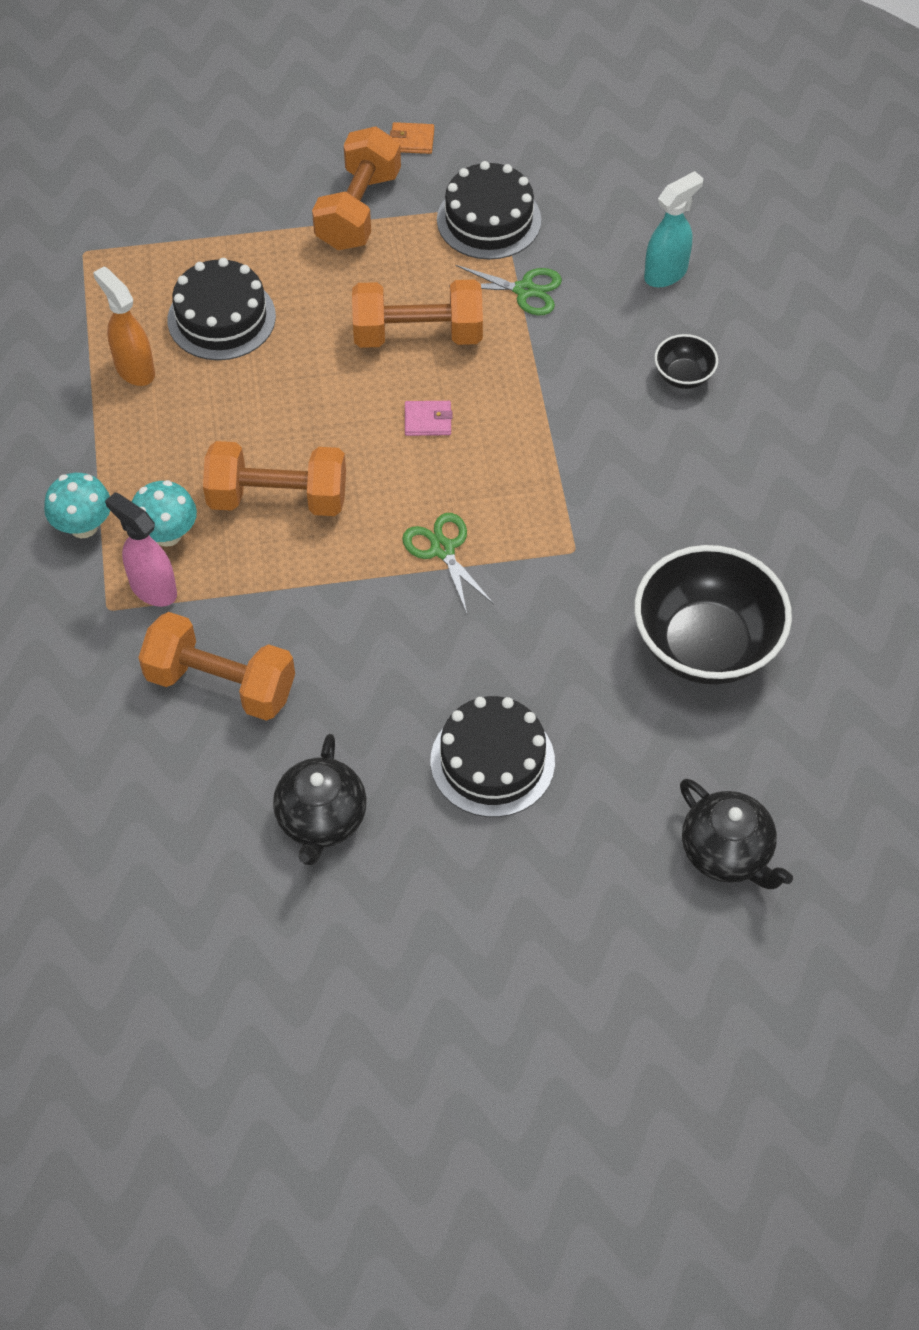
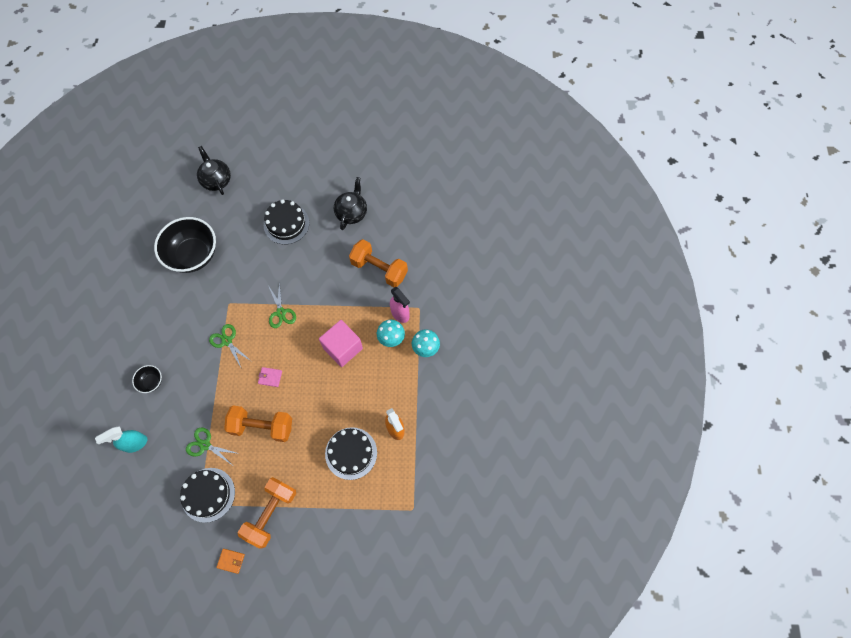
camera: 170 degrees left, 10 degrees up
orange dumbbell [203,441,346,516] -> pink cube [319,320,363,367]
none -> green scissors [209,324,251,369]

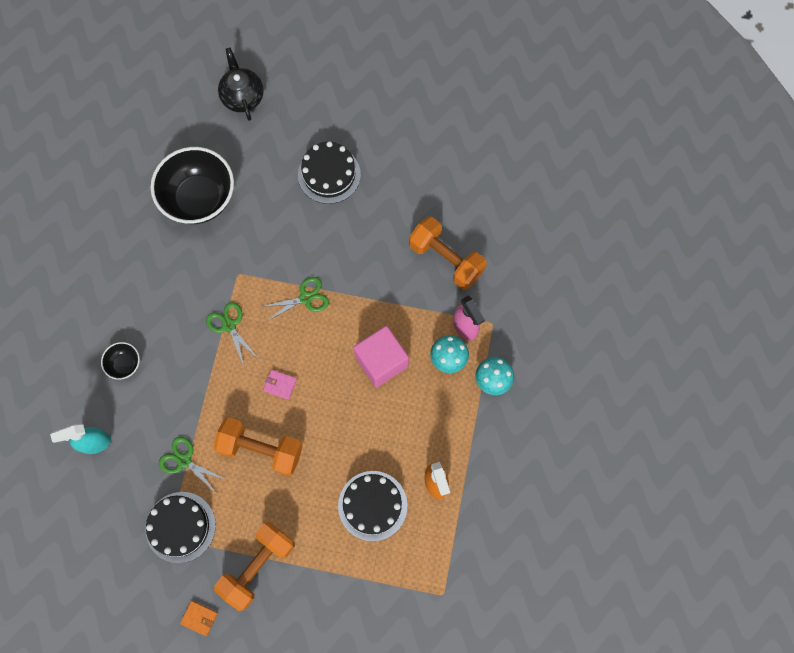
camera: 10 degrees right, 5 degrees up
green scissors [269,281,296,328] -> green scissors turned 105 degrees counterclockwise [261,277,329,322]
black teapot [334,177,367,230] -> none

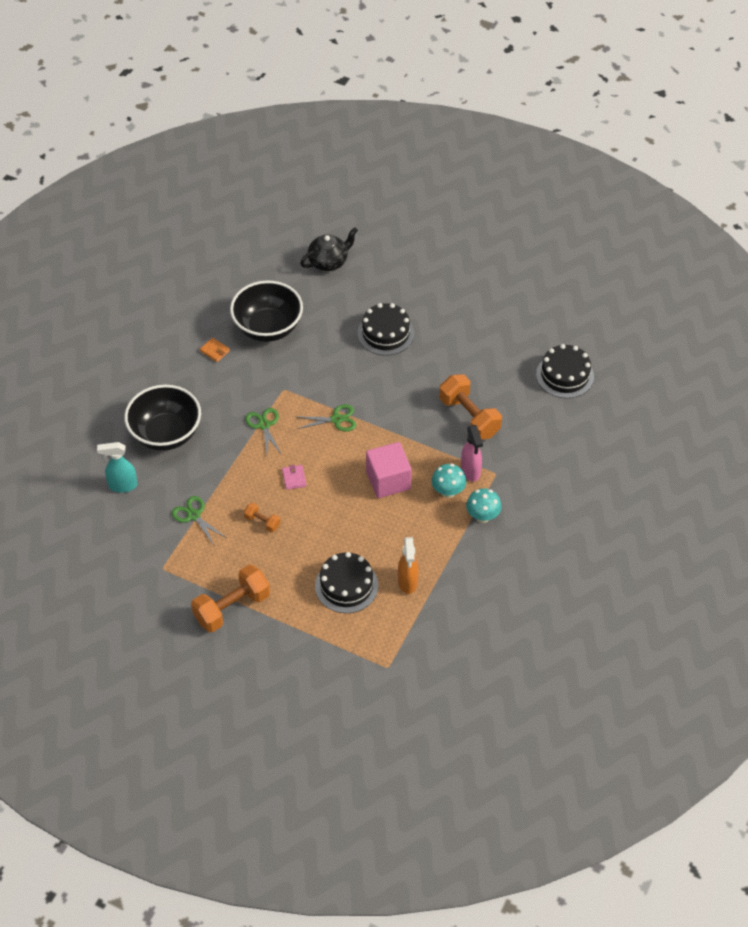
camera: 15 degrees right, 20 degrees down
black bowl [101,342,140,380] -> black bowl [124,385,201,451], size x2.22
black cake [145,492,216,563] -> black cake moved to [536,344,594,398]
orange wallet [180,601,218,636] -> orange wallet moved to [200,338,230,362]
orange dumbbell [213,417,302,476] -> orange dumbbell [244,503,280,532], size x0.49
black teapot [218,47,264,121] -> black teapot turned 60 degrees clockwise [300,227,358,271]
pink wallet [263,369,297,400] -> pink wallet turned 45 degrees clockwise [282,465,306,490]

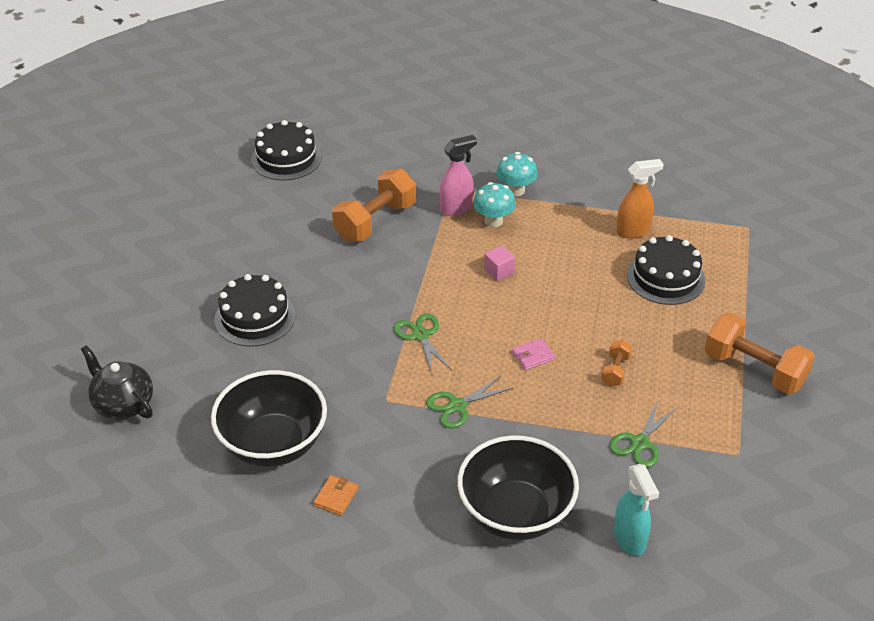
camera: 105 degrees left, 10 degrees down
pink cube [366,442,412,498] -> pink cube [484,246,515,281], size x0.48

